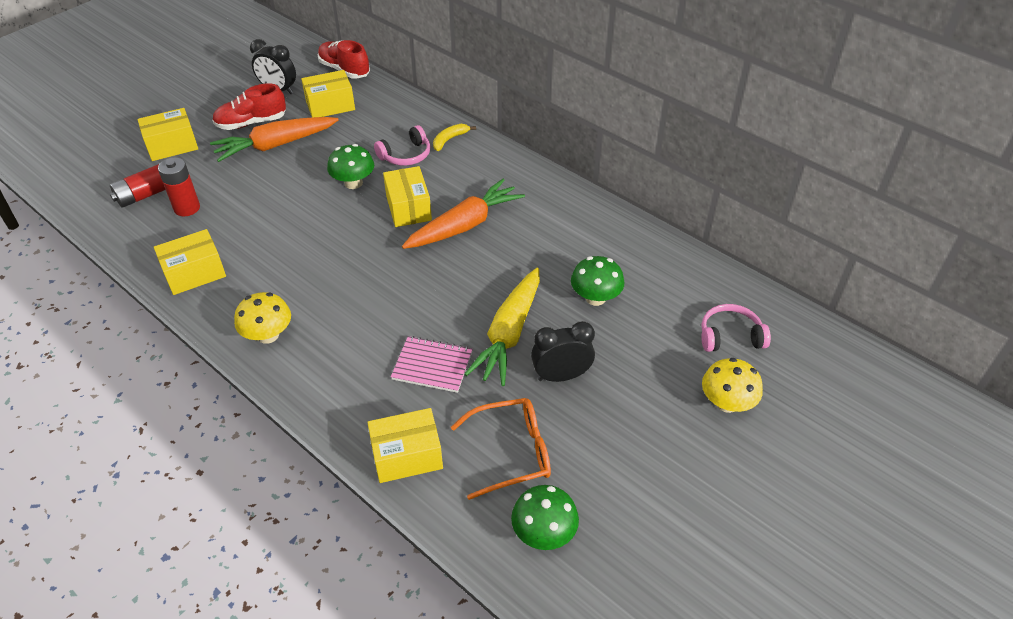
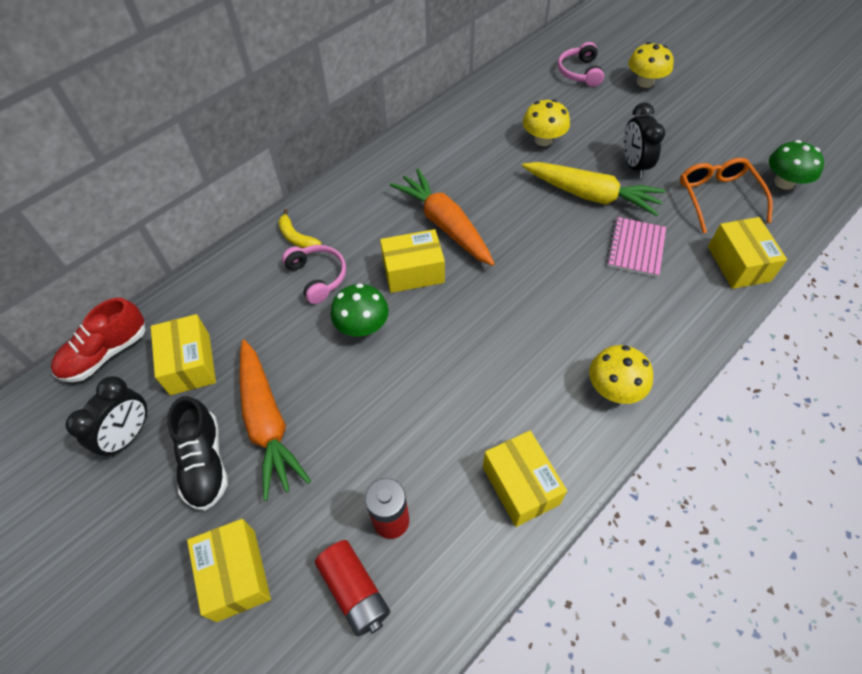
camera: 85 degrees left, 10 degrees up
red shoe [212,83,286,130] -> black shoe [167,396,228,511]
green mushroom [571,256,625,306] -> yellow mushroom [523,99,570,146]

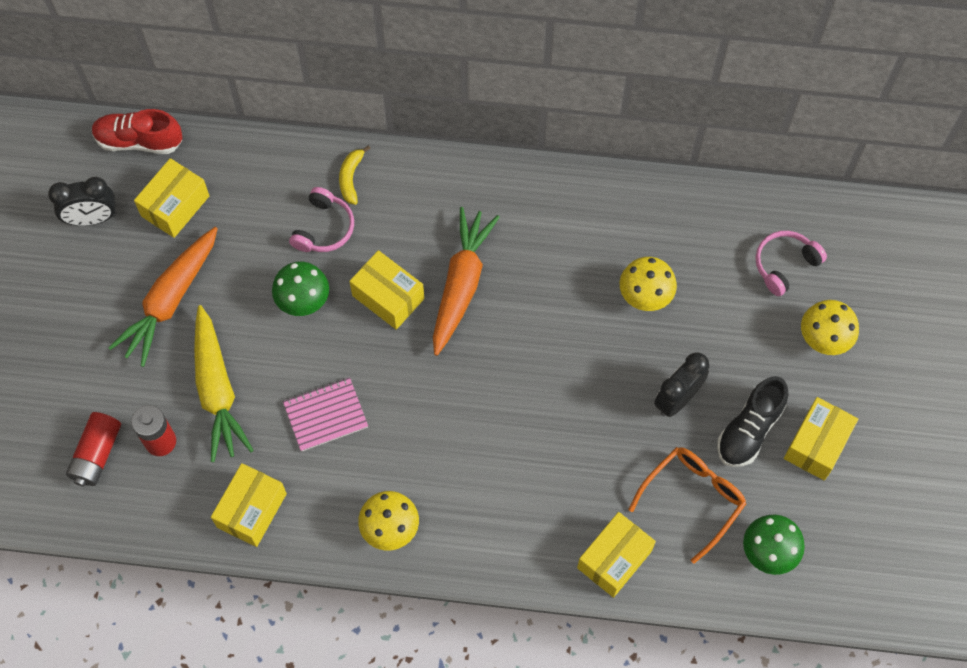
camera: 50 degrees right, 10 degrees up
black shoe [167,396,228,511] -> black shoe moved to [717,376,788,467]
yellow box [187,519,271,622] -> yellow box moved to [784,397,858,480]
yellow carrot [522,162,665,216] -> yellow carrot moved to [194,305,254,462]
pink notebook [606,217,666,277] -> pink notebook moved to [283,377,368,452]

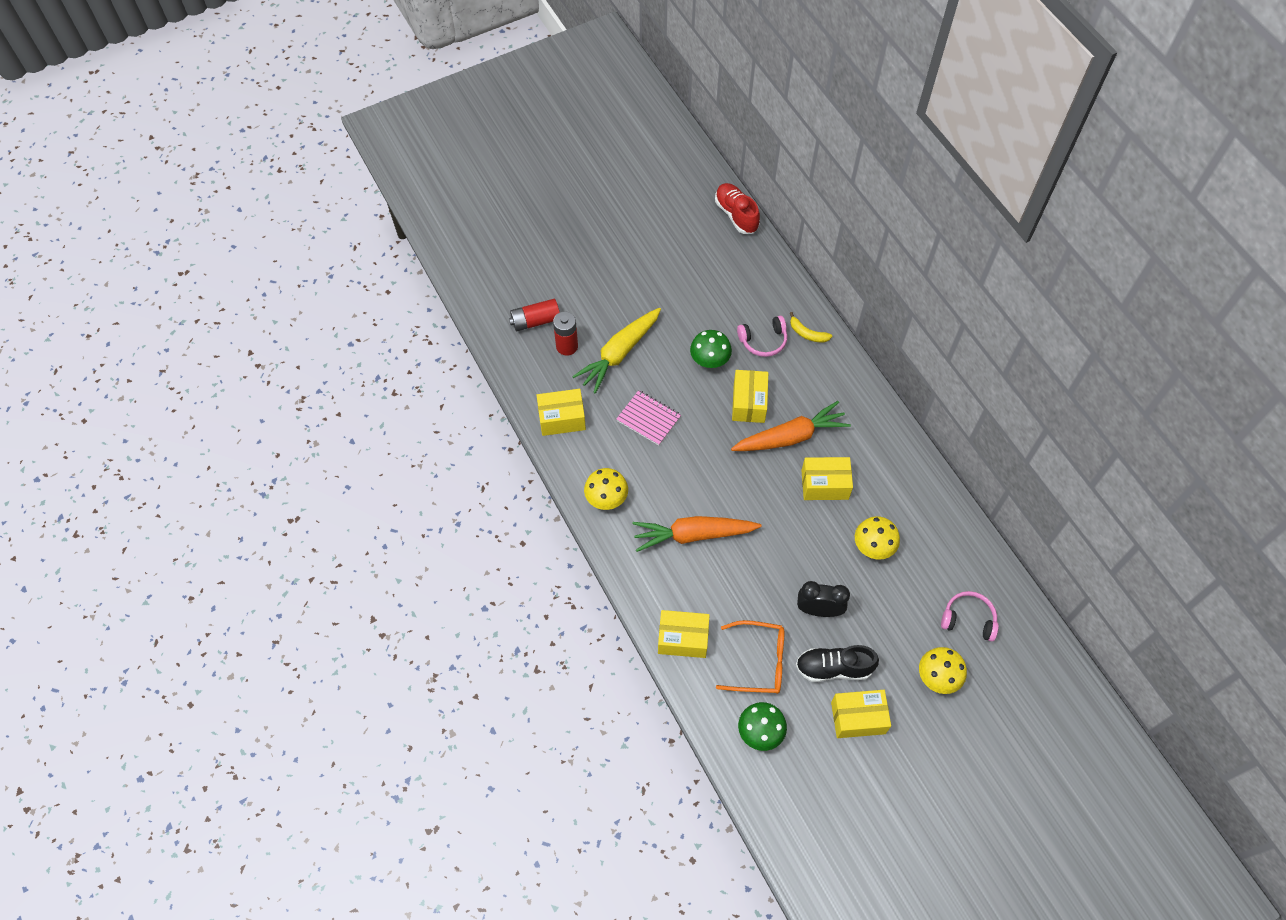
camera: 55 degrees right, 5 degrees down
black clock [48,177,116,226] -> none
orange carrot [108,227,218,367] -> orange carrot moved to [633,516,761,552]
yellow box [134,158,209,238] -> yellow box moved to [801,457,853,500]
yellow banana [339,145,371,205] -> yellow banana turned 120 degrees counterclockwise [790,312,833,342]

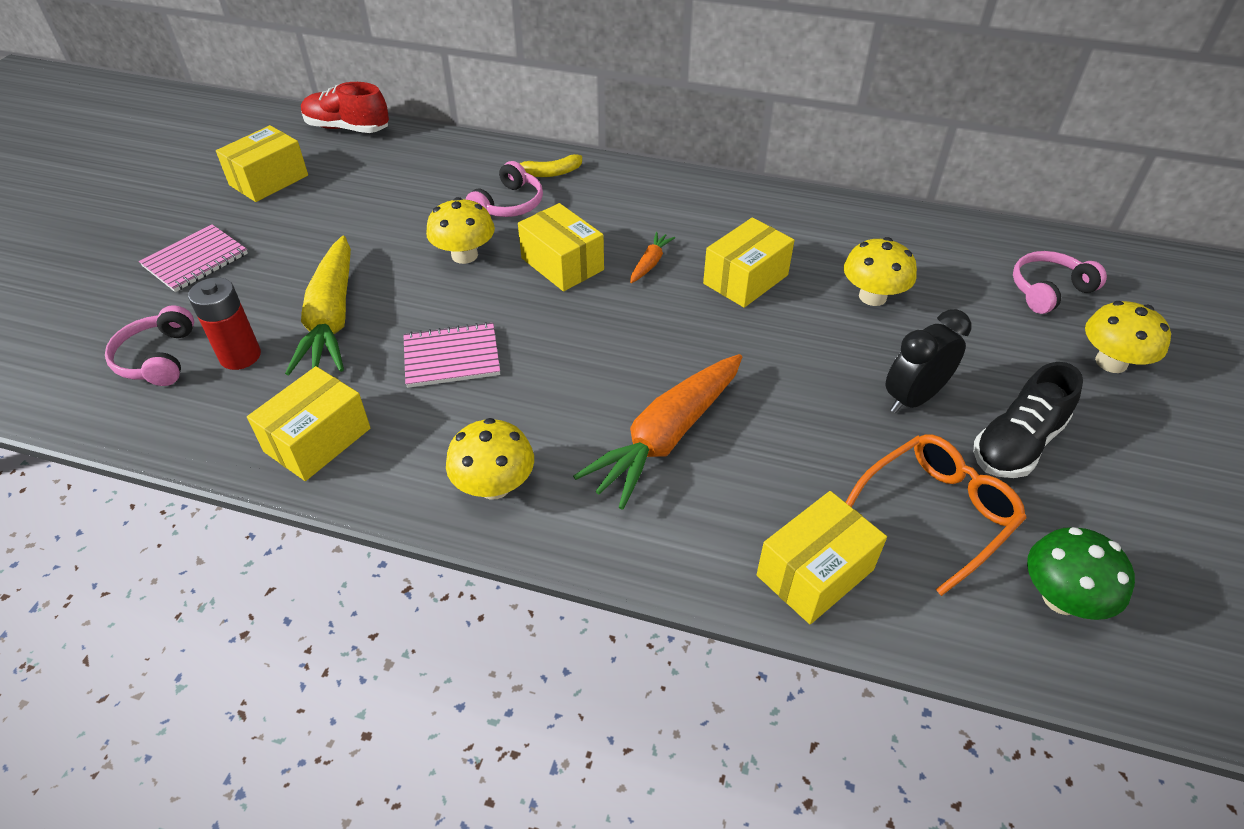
camera: 45 degrees left, 15 degrees down
red battery [509,299,560,331] -> pink headphones [105,306,194,386]
green mushroom [690,330,732,368] -> yellow mushroom [426,197,495,264]
orange carrot [731,401,851,451] -> orange carrot [630,232,675,283], size x0.44
yellow box [831,690,891,738] -> yellow box moved to [216,125,308,202]
none -> pink notebook [139,224,248,292]

